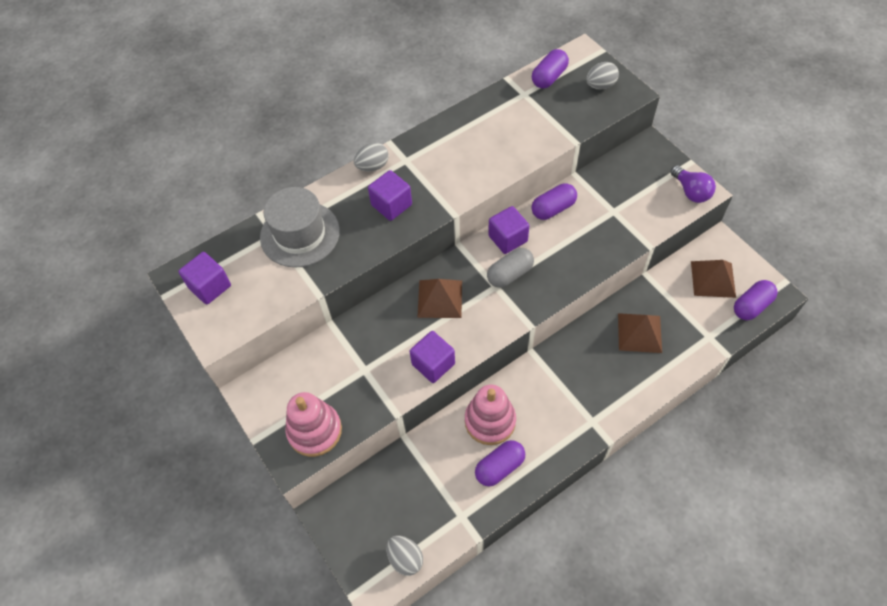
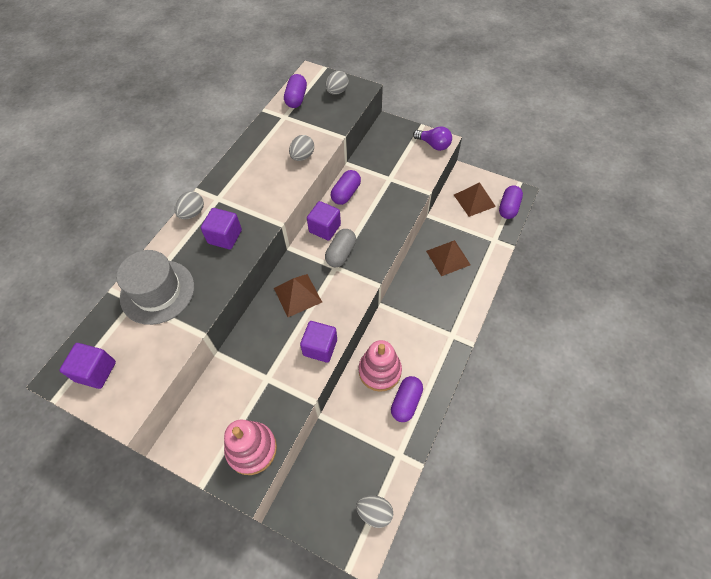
camera: 30 degrees left, 0 degrees up
none -> grey egg [289,135,314,161]

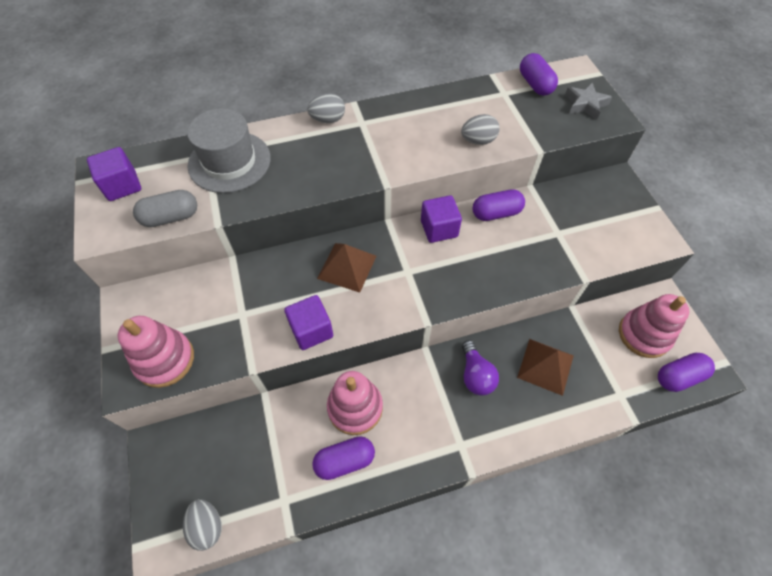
camera: 45 degrees right, 0 degrees up
purple cube [201,208,242,249] -> none
purple capsule [284,74,307,108] -> purple capsule turned 75 degrees counterclockwise [520,53,558,96]
grey egg [325,71,349,95] -> grey star [565,83,612,120]
grey capsule [325,229,356,267] -> grey capsule moved to [133,190,197,227]
purple light bulb [413,126,452,151] -> purple light bulb moved to [462,340,499,395]
brown pyramid [454,182,496,217] -> pink stacking toy [619,294,690,358]

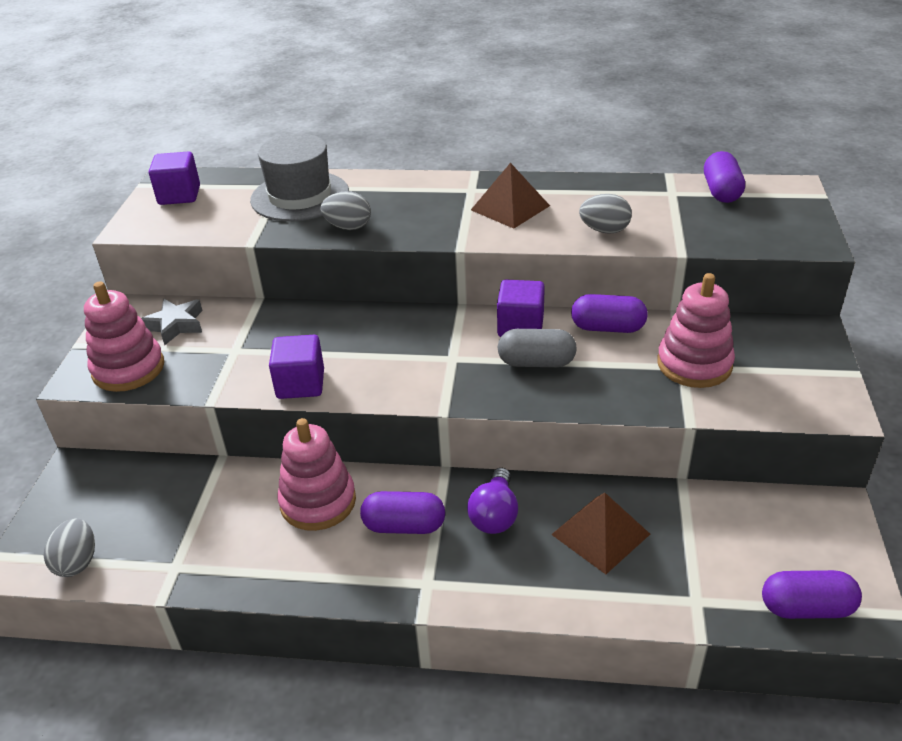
camera: 25 degrees right, 20 degrees down
grey capsule [133,190,197,227] -> grey capsule moved to [498,329,577,367]
grey egg [307,93,345,123] -> grey egg moved to [321,191,371,230]
purple capsule [312,436,375,480] -> purple capsule moved to [360,491,445,534]
brown pyramid [317,243,376,293] -> brown pyramid moved to [471,163,550,229]
grey star [565,83,612,120] -> grey star moved to [141,299,203,345]
pink stacking toy [619,294,690,358] -> pink stacking toy moved to [657,273,735,388]

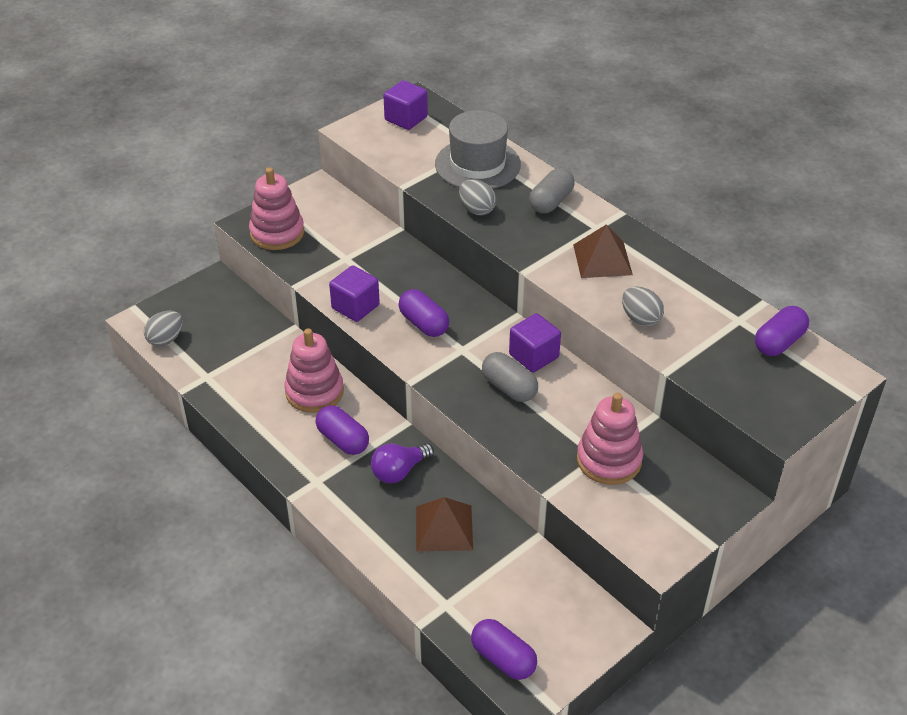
camera: 40 degrees right, 5 degrees up
grey star [141,299,203,345] -> none
purple capsule [571,294,648,333] -> purple capsule moved to [398,289,449,337]
none -> grey capsule [529,168,575,213]

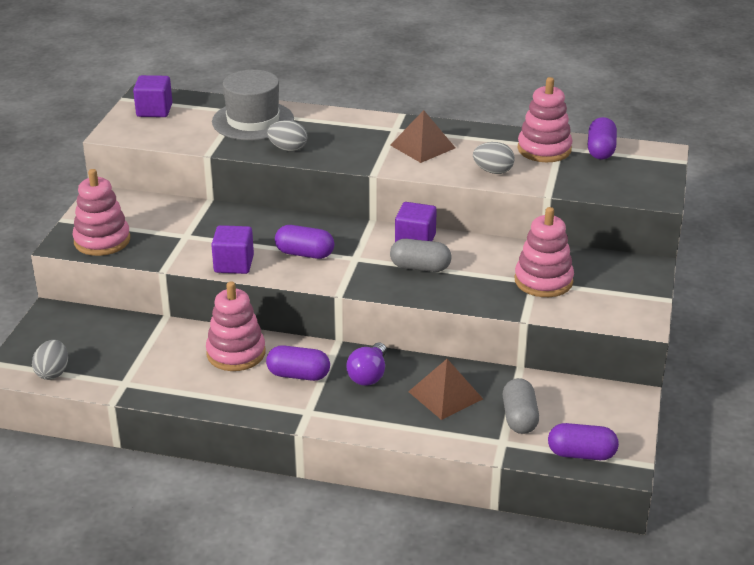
camera: 35 degrees left, 10 degrees down
grey capsule [529,168,575,213] -> grey capsule moved to [503,378,539,434]
none -> pink stacking toy [518,77,572,162]

